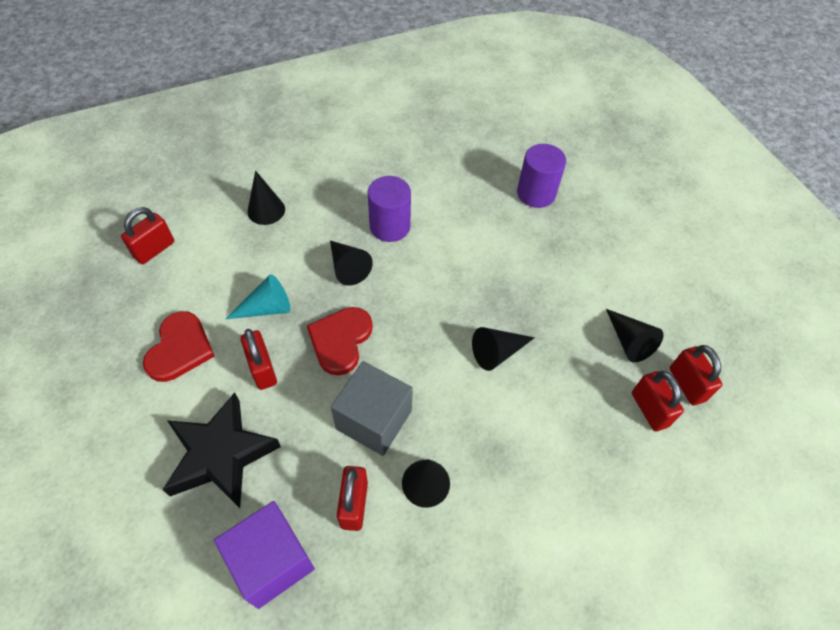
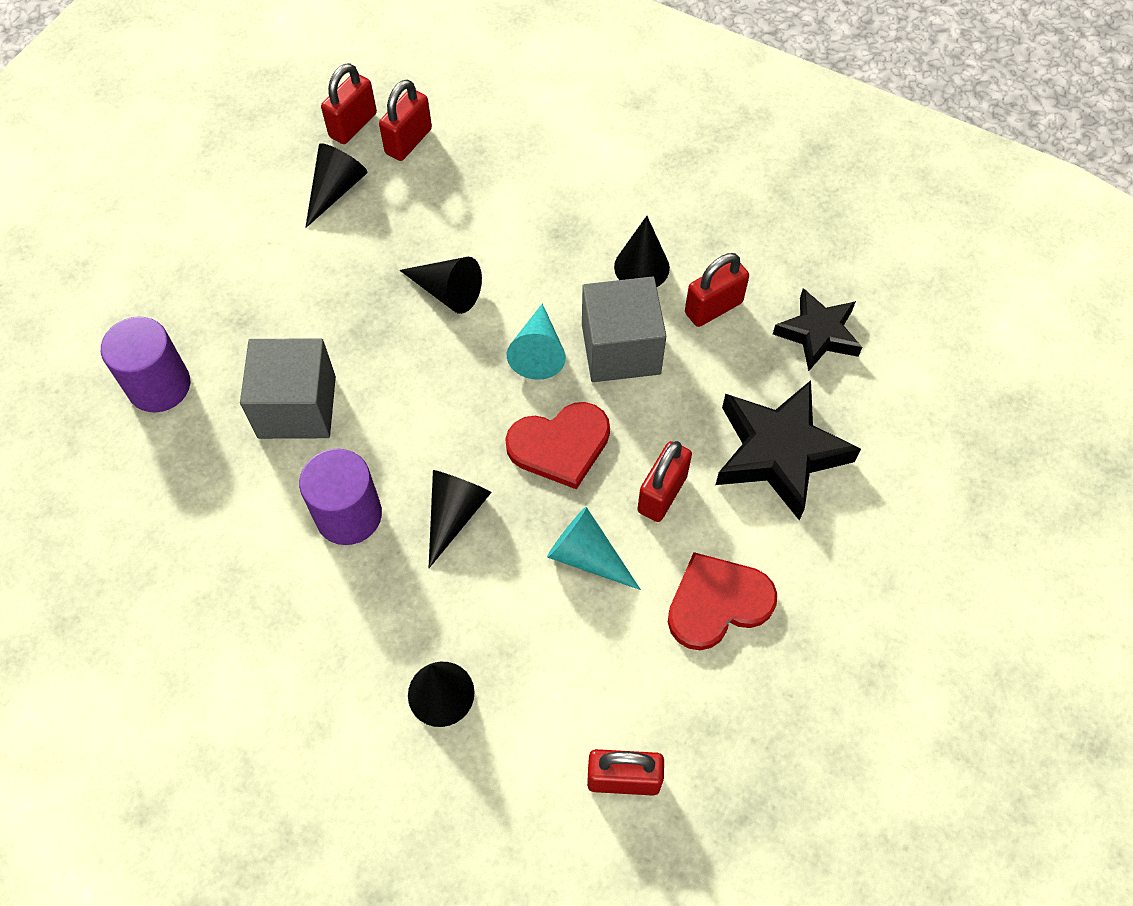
camera: 125 degrees left, 5 degrees up
purple cube [214,501,315,609] -> black star [773,288,862,371]
none -> grey cube [240,338,336,439]
none -> turquoise cone [507,304,566,380]

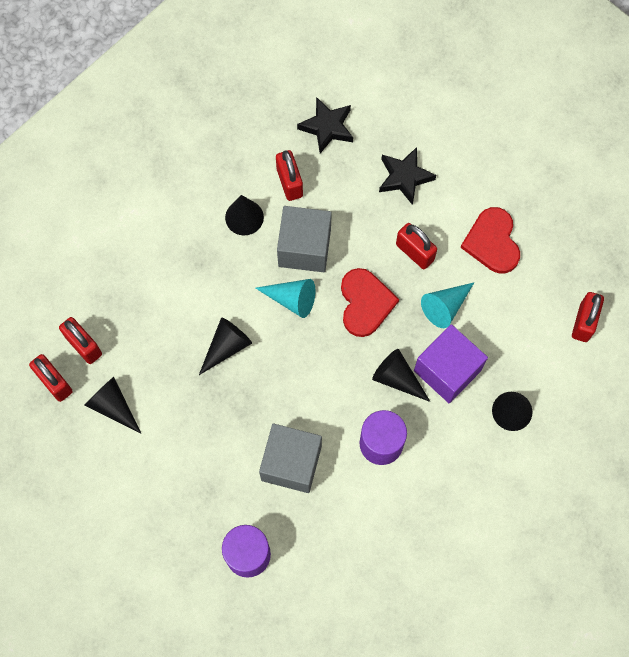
camera: 75 degrees left, 10 degrees up
black star [716,380,861,521] -> black star [379,147,436,205], size x0.64
none -> purple cube [414,324,488,403]

